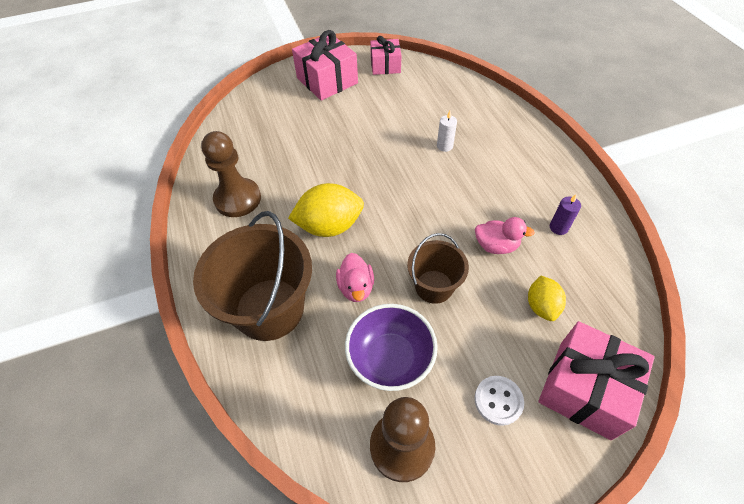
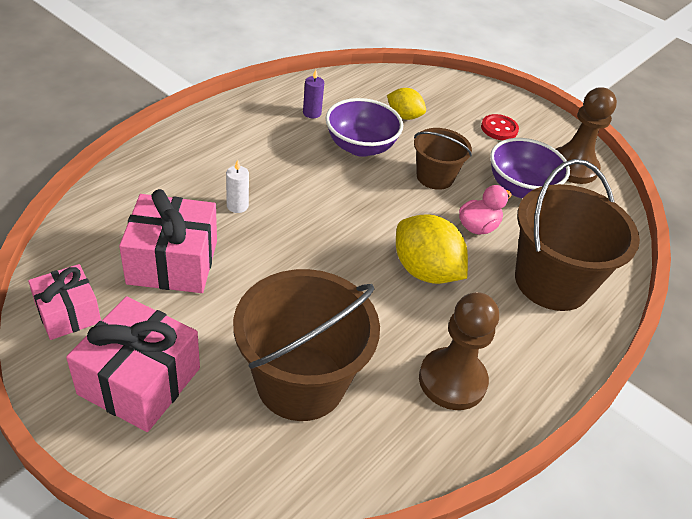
camera: 125 degrees left, 10 degrees down
white button [474,376,524,426] -> red button [481,114,519,140]
pink duck [475,217,535,254] -> purple bowl [326,98,403,157]
yellow lemon [528,275,566,321] -> yellow lemon turned 60 degrees clockwise [387,88,426,120]
pink gift [538,321,655,440] -> pink gift moved to [119,189,217,293]
none -> brown bucket [233,269,380,421]

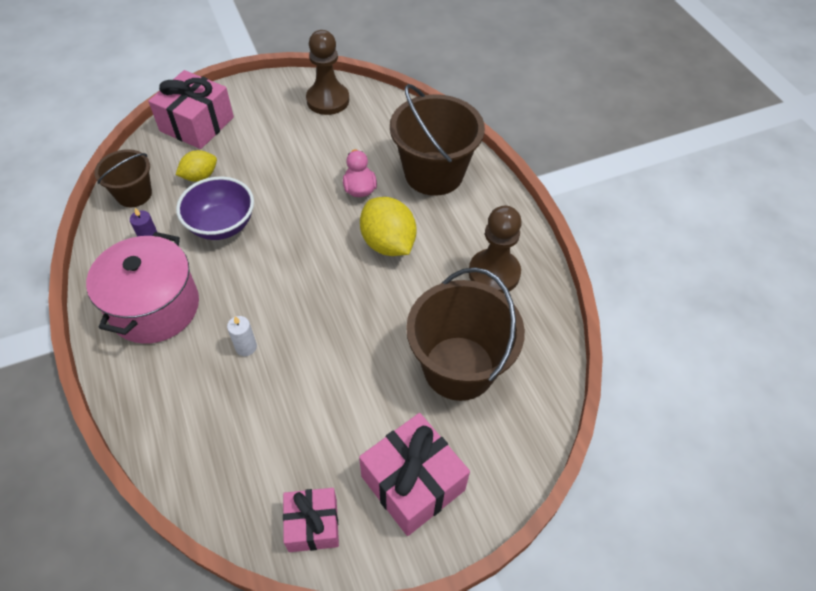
camera: 60 degrees left, 10 degrees up
pink gift [119,189,217,293] -> pink gift moved to [148,70,234,149]
yellow lemon [396,214,468,284] -> yellow lemon turned 75 degrees clockwise [360,197,417,256]
brown bucket [414,128,472,190] -> brown bucket moved to [94,149,152,207]
red button [481,114,519,140] -> none
purple bowl [490,138,570,198] -> none
none -> pink pot [86,232,199,344]

